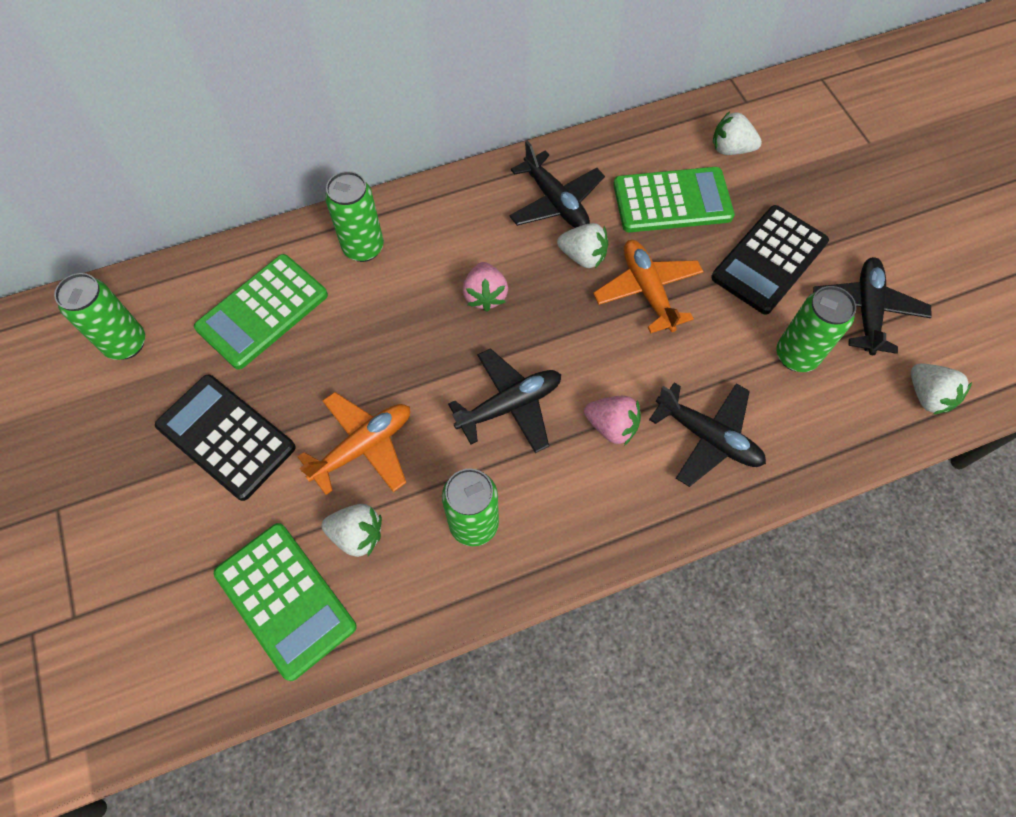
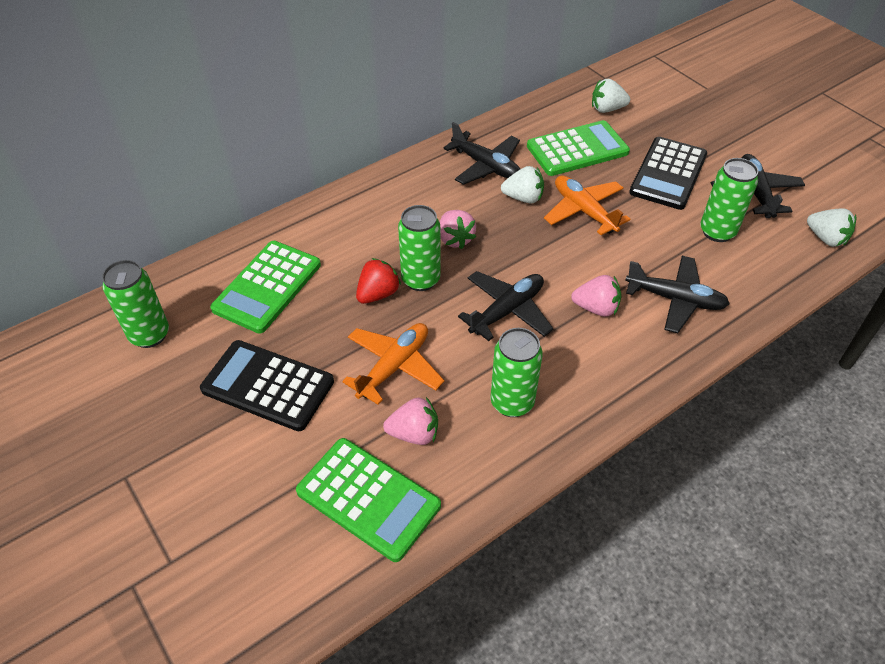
camera: 15 degrees left, 15 degrees down
white strawberry [321,504,382,557] -> pink strawberry [383,397,438,445]
green can [325,171,384,262] -> green can moved to [398,205,441,291]
none -> red strawberry [356,258,401,304]

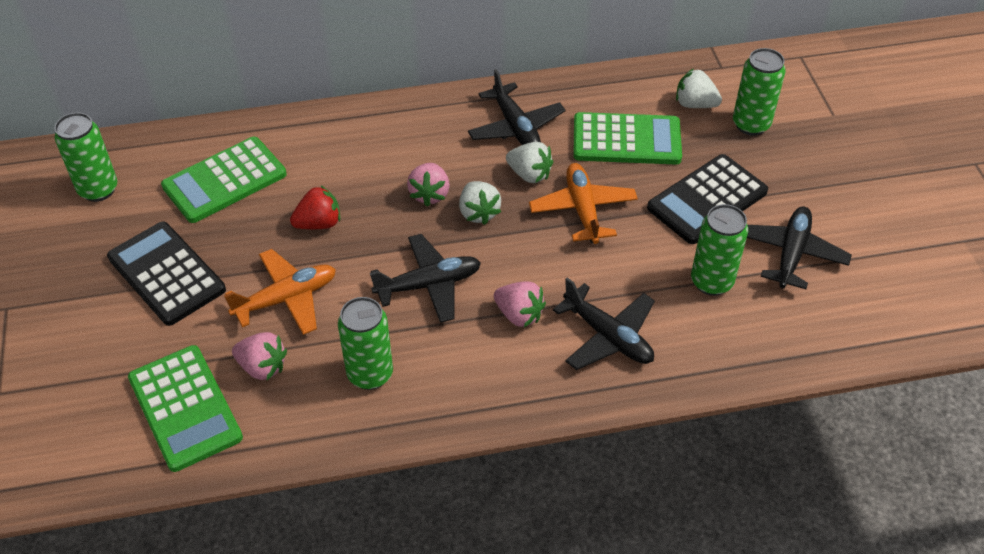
camera: 25 degrees right, 0 degrees up
green can [398,205,441,291] -> green can moved to [733,48,785,136]
white strawberry [807,208,856,247] -> white strawberry moved to [459,181,501,225]

